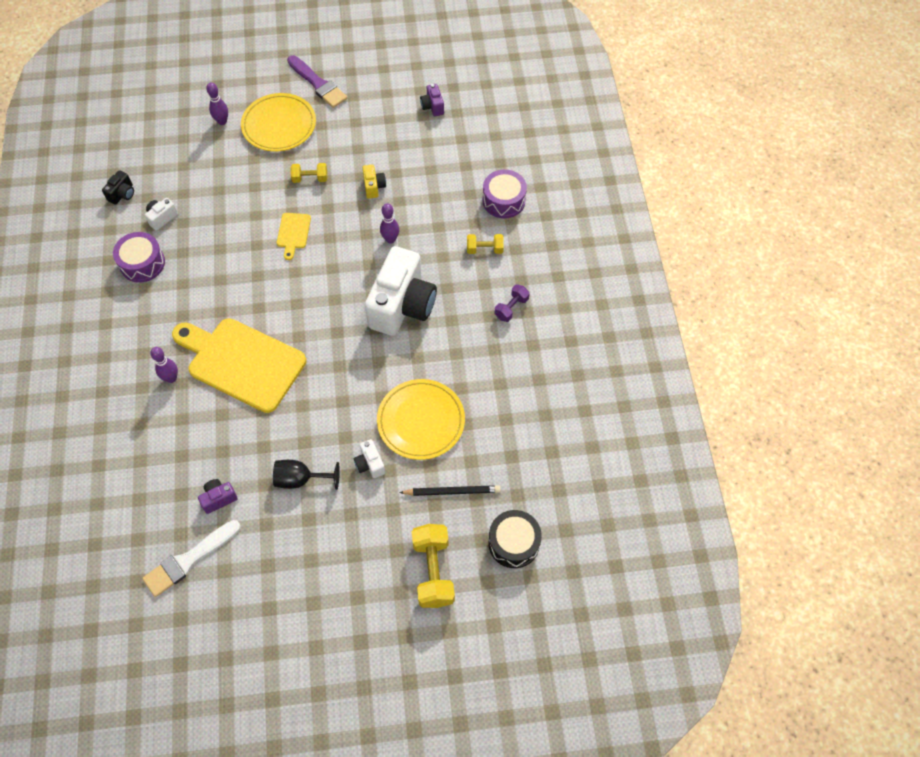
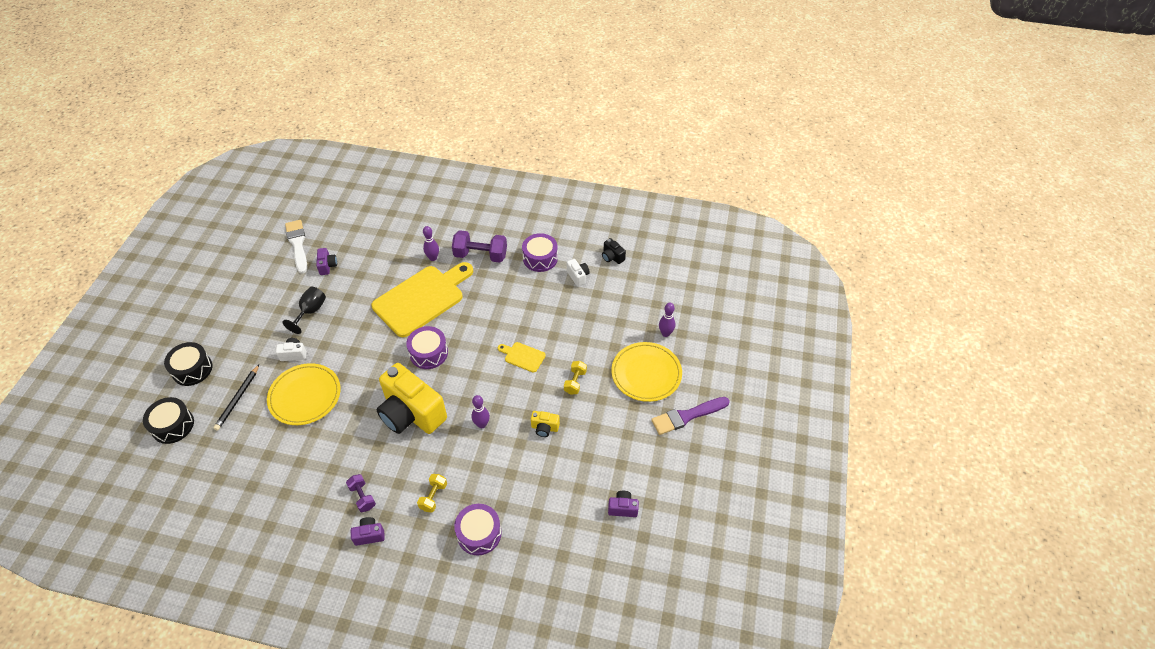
camera: 110 degrees right, 10 degrees down
white camera [365,246,437,336] -> yellow camera [377,363,447,434]
yellow dumbbell [412,524,455,608] -> black drum [164,342,213,386]
none -> purple camera [351,517,385,546]
none -> purple drum [406,326,448,369]
none -> purple dumbbell [452,230,507,263]

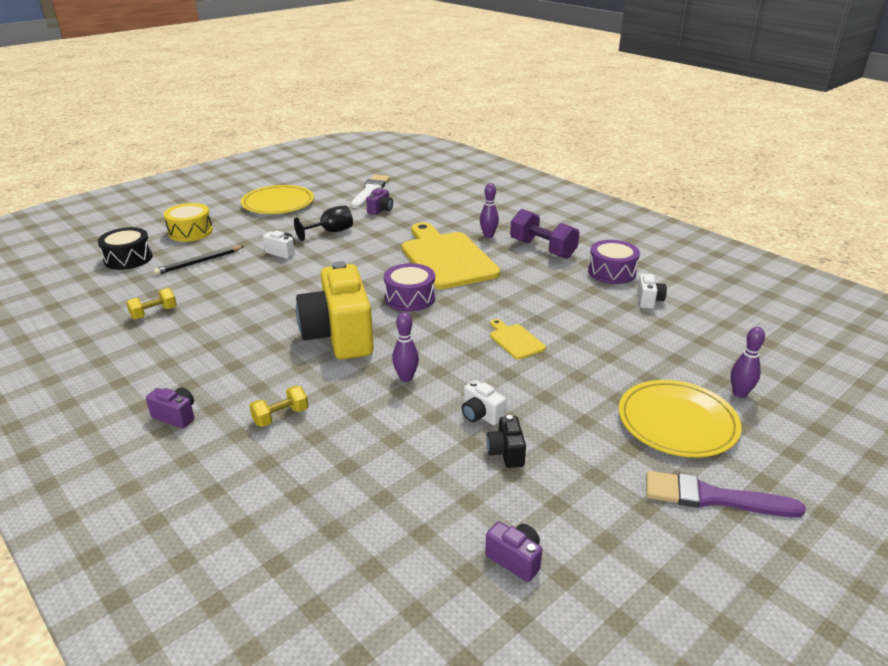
camera: 35 degrees right, 20 degrees down
black drum [164,342,213,386] -> yellow drum [164,203,213,242]
yellow plate [267,363,341,425] -> yellow plate moved to [241,185,314,214]
purple dumbbell [346,474,376,512] -> none
yellow cutting board [371,262,473,337] -> yellow cutting board turned 105 degrees counterclockwise [402,222,500,290]
purple drum [454,504,502,556] -> none
yellow camera [531,411,560,437] -> white camera [462,380,506,425]
yellow dumbbell [564,361,587,395] -> yellow dumbbell moved to [126,288,177,320]
black camera [602,238,626,264] -> black camera moved to [486,415,526,468]

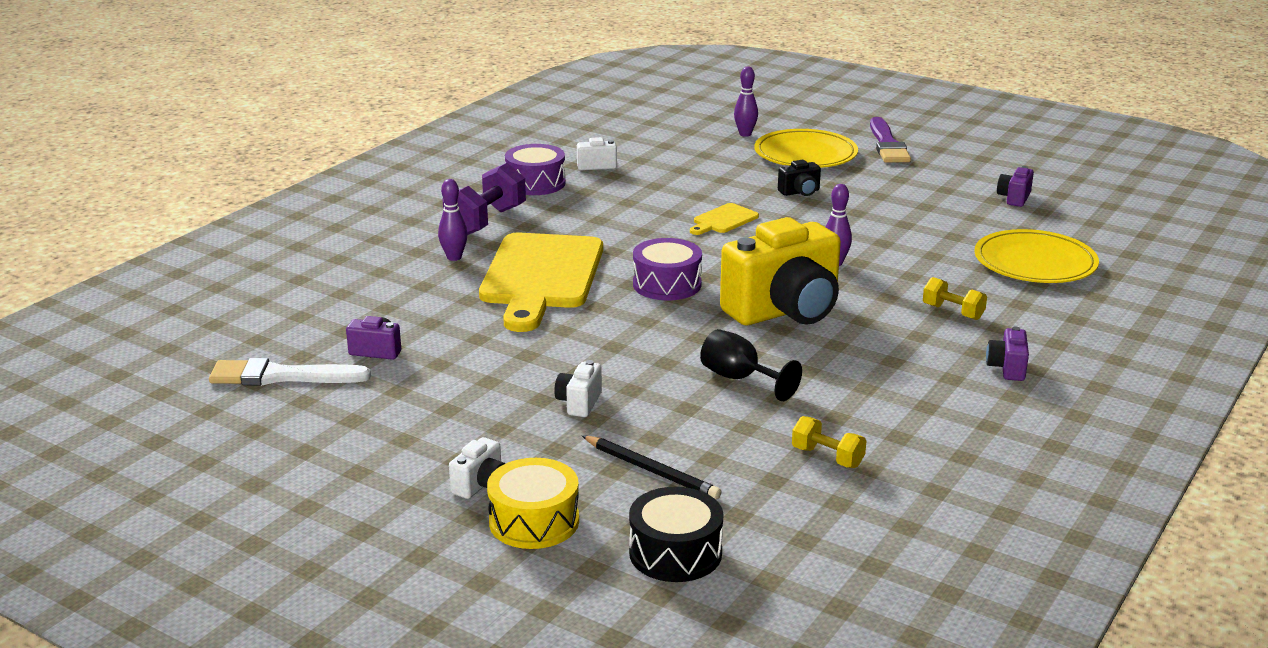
camera: 105 degrees left, 5 degrees down
yellow plate [241,185,314,214] -> yellow plate moved to [974,229,1099,283]
black goblet [294,206,353,241] -> black goblet moved to [700,329,802,401]
yellow cutting board [402,222,500,290] -> yellow cutting board turned 45 degrees counterclockwise [479,233,603,332]
white camera [462,380,506,425] -> white camera moved to [449,437,505,499]
black camera [486,415,526,468] -> black camera moved to [778,160,821,196]

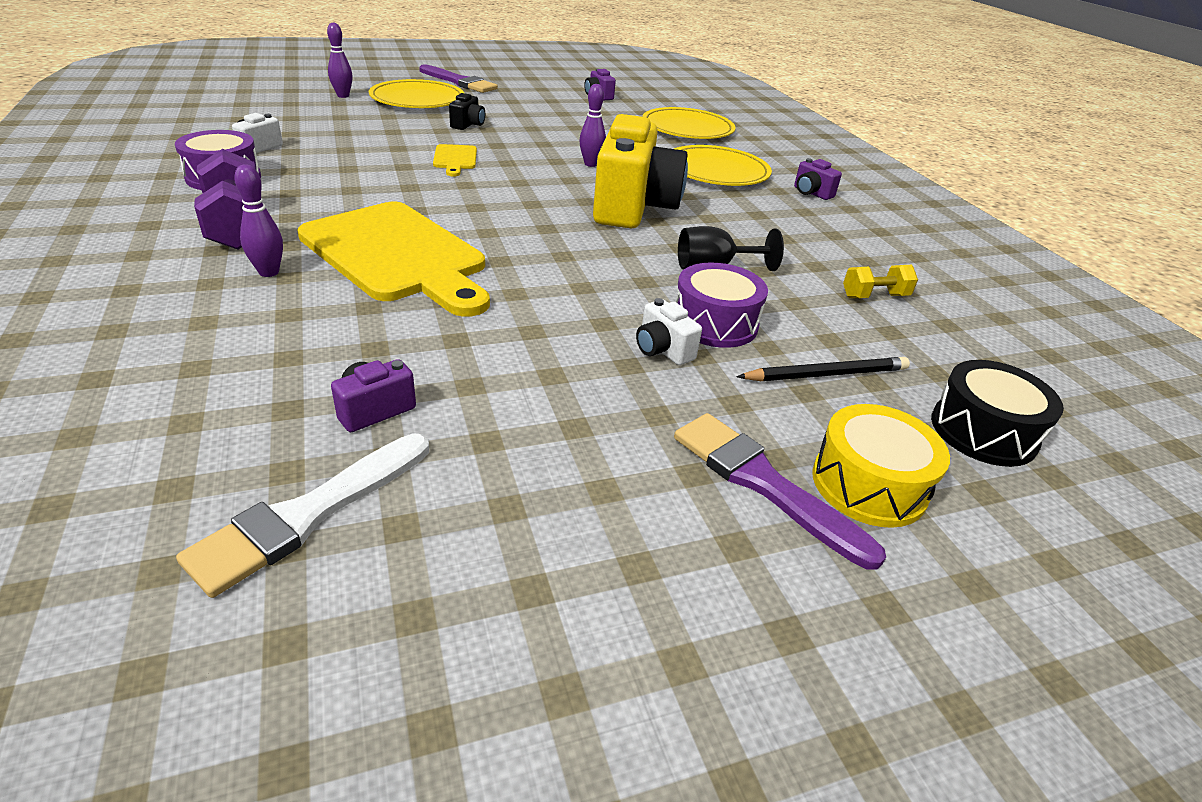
camera: 55 degrees left, 10 degrees up
white camera [449,437,505,499] -> purple brush [674,413,886,570]
purple drum [633,238,702,300] -> purple drum moved to [675,263,768,348]
yellow dumbbell [923,277,987,320] -> yellow plate [674,145,772,186]

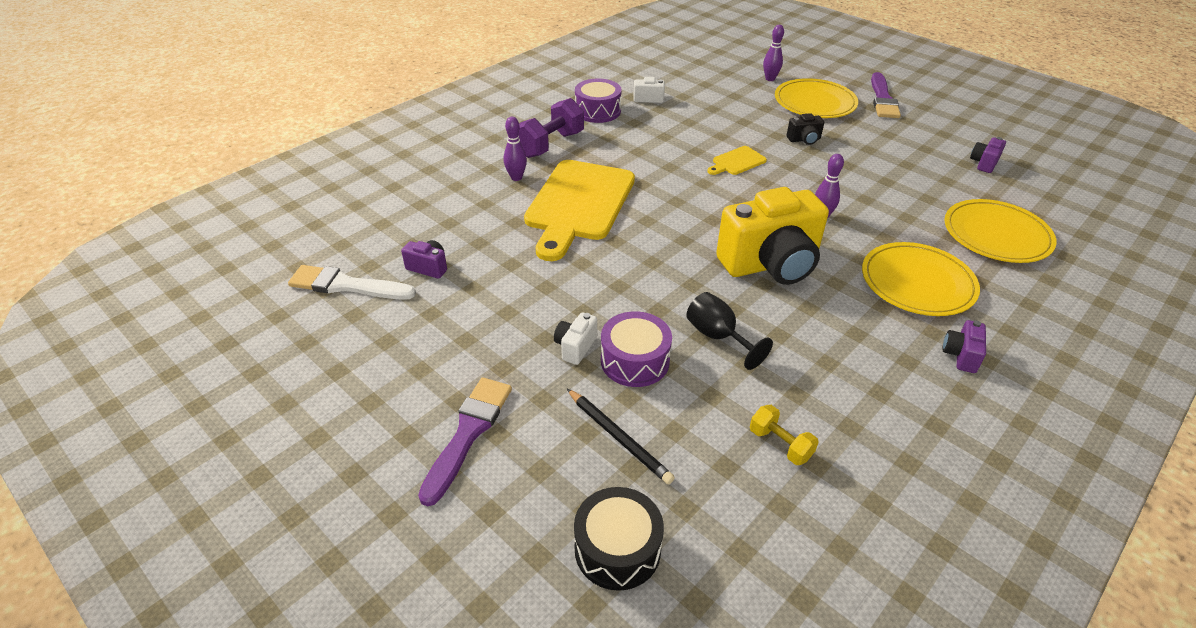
camera: 65 degrees right, 5 degrees up
yellow drum [812,404,950,528] -> none

